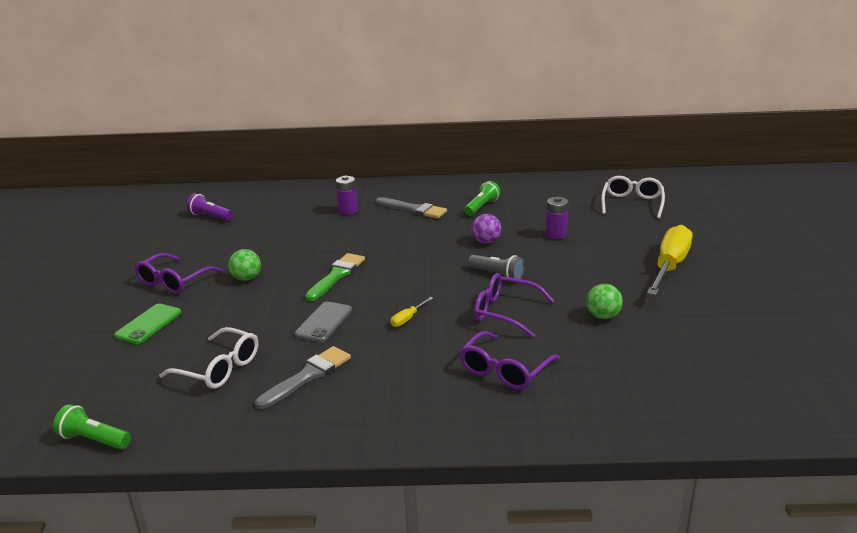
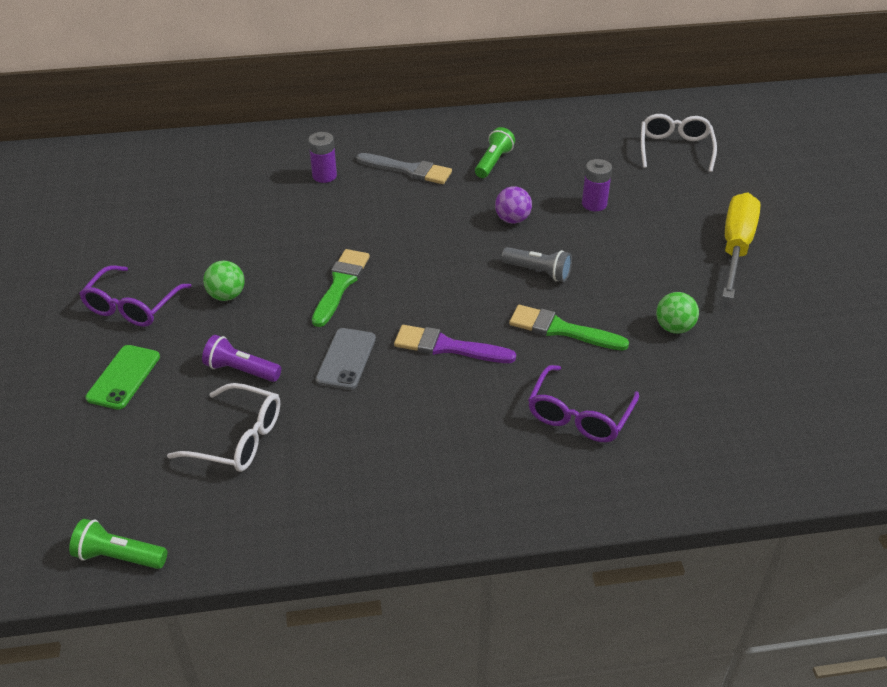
camera: 10 degrees left, 15 degrees up
purple flashlight [186,193,233,221] -> purple flashlight moved to [202,335,281,382]
grey brush [255,346,351,409] -> none
yellow screwdriver [391,297,433,327] -> purple brush [394,325,516,363]
purple glasses [474,273,554,338] -> green brush [509,305,629,350]

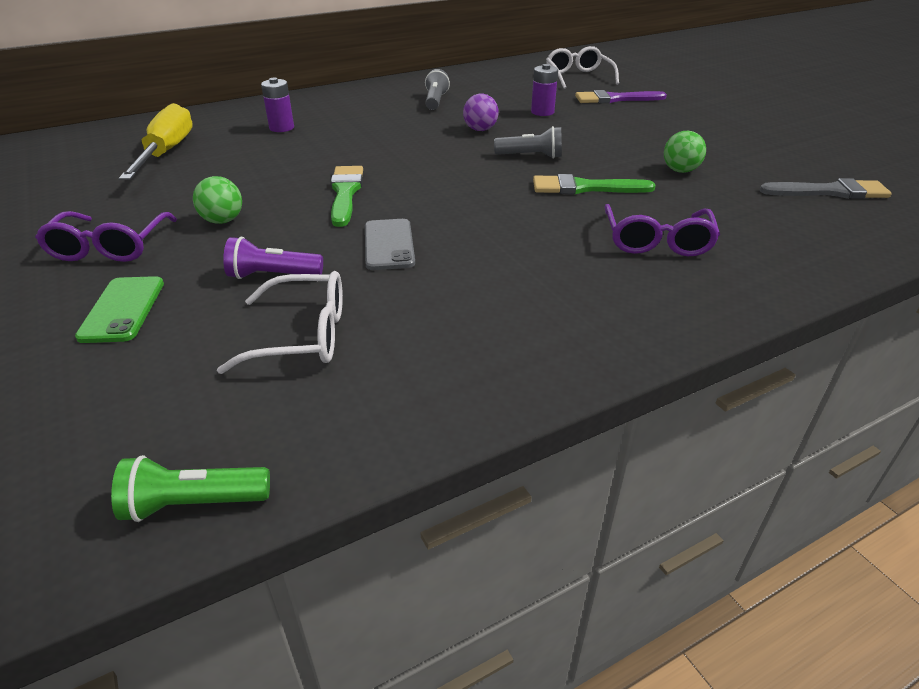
camera: 20 degrees left, 5 degrees down
grey brush [356,153,452,184] -> grey brush moved to [759,178,891,199]
purple brush [394,325,516,363] -> purple brush moved to [575,90,667,103]
green flashlight [475,127,515,178] -> grey flashlight [425,69,450,110]
yellow screwdriver [722,193,761,299] -> yellow screwdriver moved to [118,103,193,180]

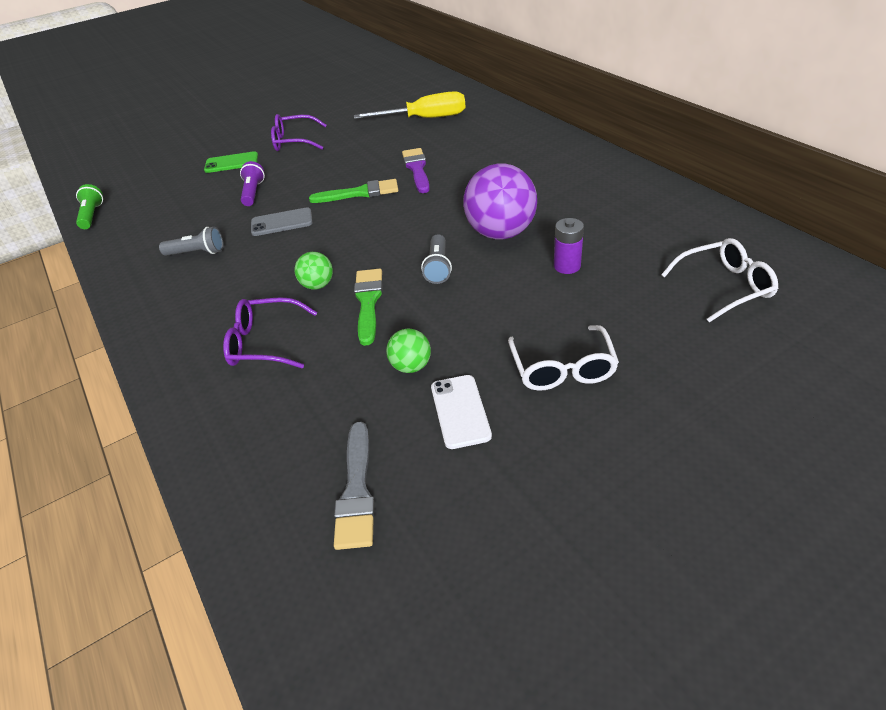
camera: 90 degrees right, 5 degrees up
green ball [193,176,242,224] -> green ball moved to [294,252,333,290]
white glasses [217,271,343,374] -> white glasses moved to [508,325,619,391]
purple battery [261,78,294,132] -> none
grey flashlight [425,69,450,110] -> grey flashlight moved to [159,227,223,256]
purple ball [463,94,499,131] -> purple ball [463,163,537,239], size x2.04
purple brush [575,90,667,103] -> purple brush moved to [402,148,430,193]
none -> white phone [431,375,492,449]

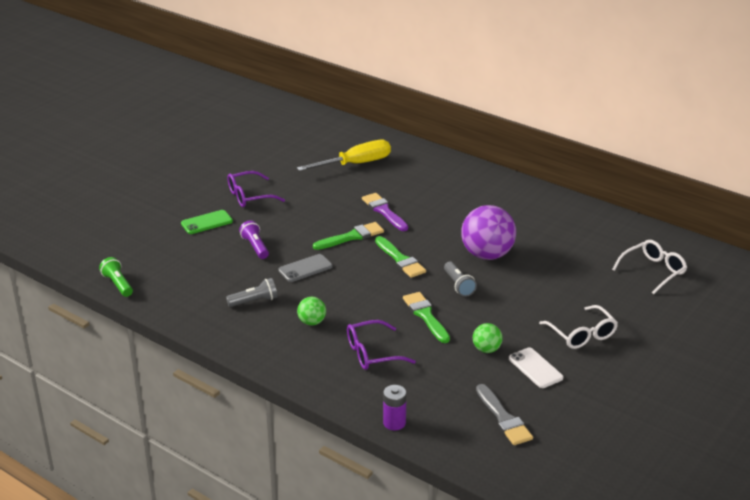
camera: 25 degrees left, 10 degrees down
green ball [294,252,333,290] -> green ball moved to [297,297,326,326]
purple battery [554,218,584,274] -> purple battery moved to [383,385,407,431]
none -> green brush [375,236,426,278]

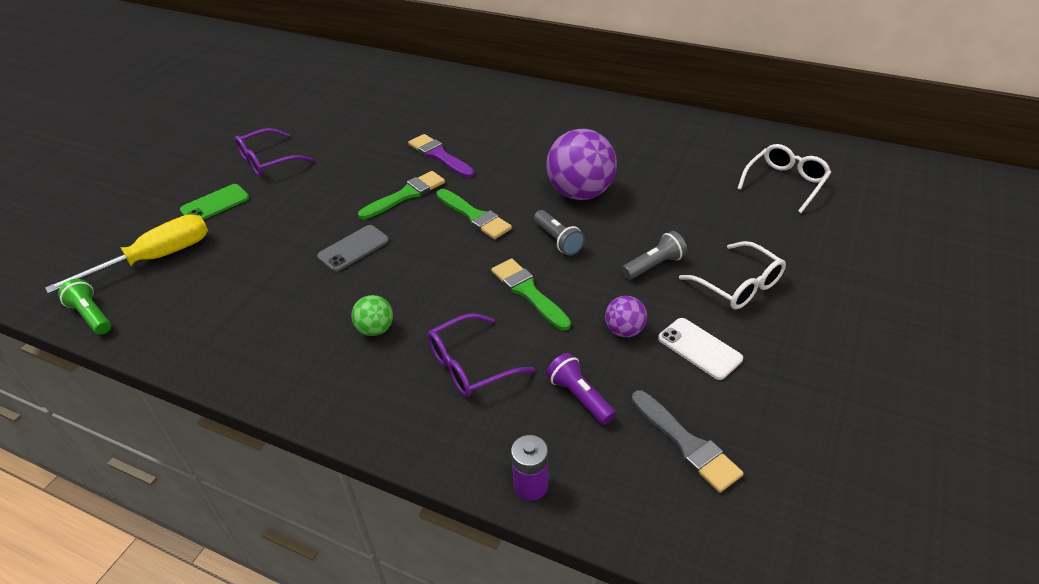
camera: 10 degrees left, 10 degrees up
grey flashlight [226,278,278,307] -> grey flashlight moved to [622,231,687,279]
purple flashlight [239,220,269,259] -> purple flashlight moved to [546,353,616,425]
yellow screwdriver [297,140,391,171] -> yellow screwdriver moved to [45,214,208,294]
green ball [473,323,503,353] -> purple ball [605,296,647,338]

